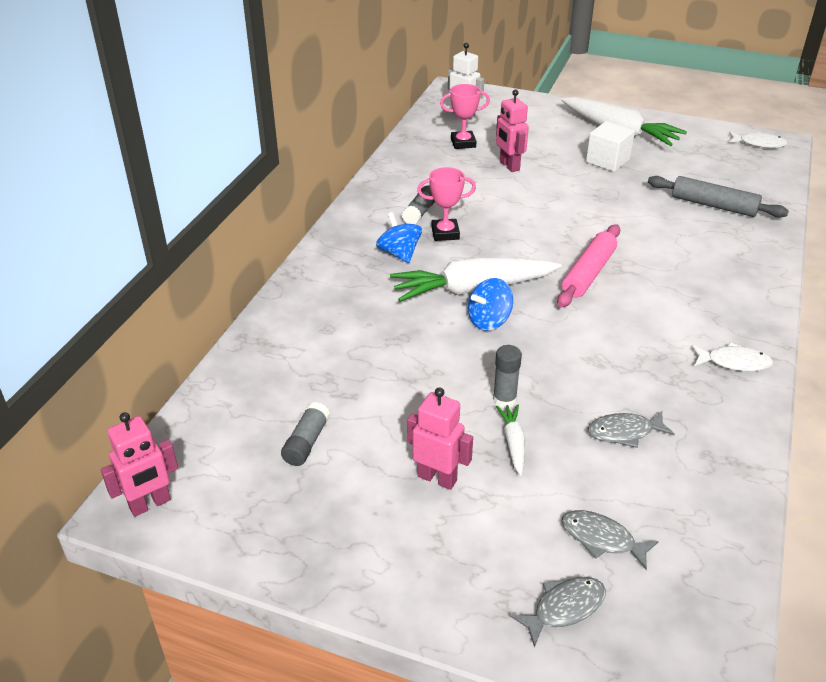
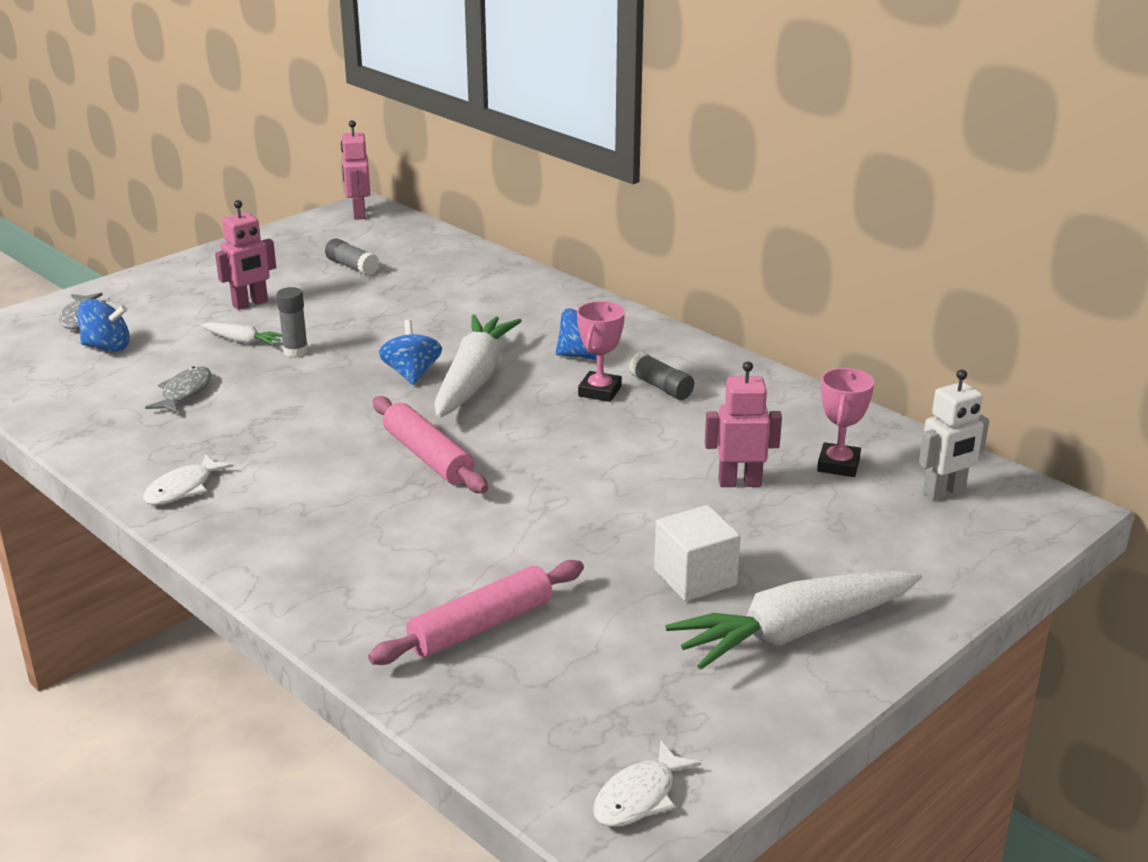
camera: 115 degrees right, 10 degrees down
grey fish [562,510,659,570] -> blue spinning top [77,299,130,352]
grey rolling pin [648,176,789,218] -> pink rolling pin [368,560,584,665]

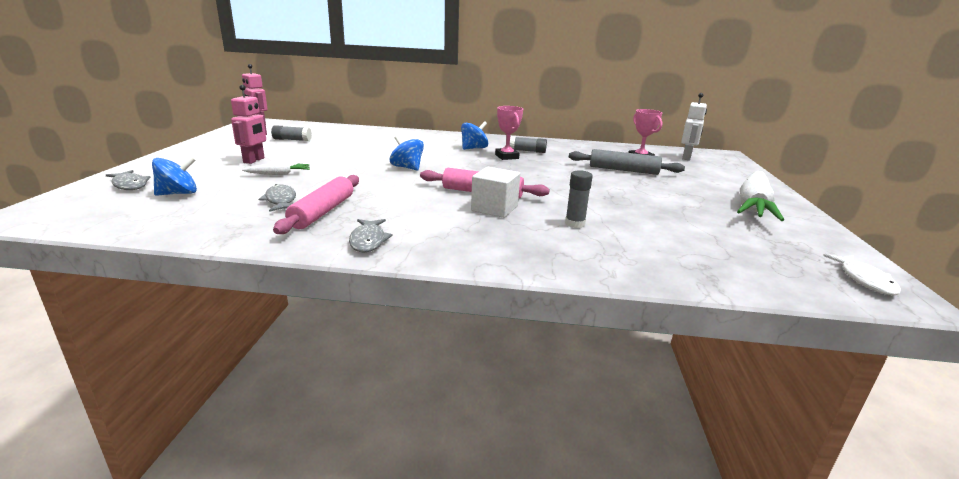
camera: 40 degrees left, 5 degrees down
white fish [143,454,234,505] -> grey fish [349,219,393,252]
grey glue stick [277,287,308,357] -> grey glue stick moved to [565,170,593,228]
pink rolling pin [368,560,584,665] -> pink rolling pin moved to [273,175,359,234]
white carrot [434,314,522,418] -> none
white cube [654,505,741,601] -> white cube moved to [471,167,520,218]
pink robot [705,361,782,487] -> grey rolling pin [569,149,685,175]

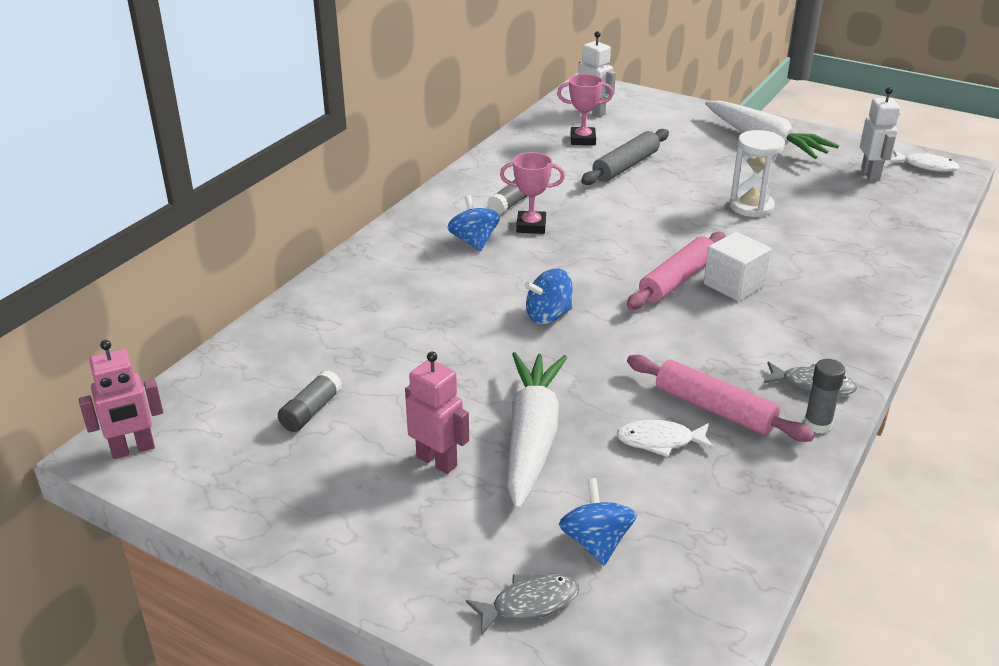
camera: 65 degrees left, 10 degrees up
white carrot [242,162,310,175] -> white carrot [507,352,567,510], size x2.20
grey fish [259,184,296,212] -> white fish [616,420,715,457]
grey glue stick [565,170,593,228] -> grey glue stick moved to [804,359,845,434]
none -> white hourglass [729,130,785,217]
none -> white robot [860,87,900,181]

